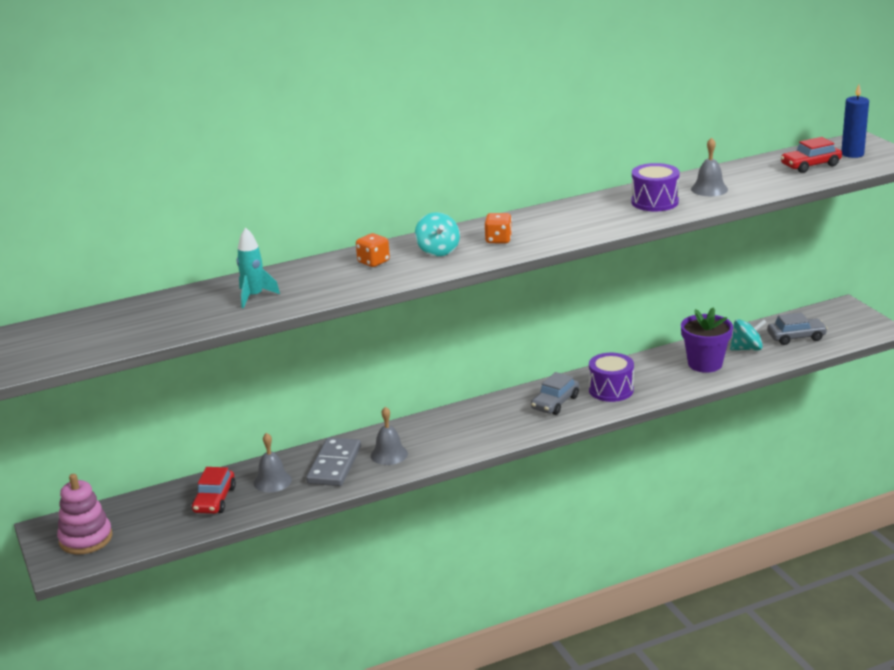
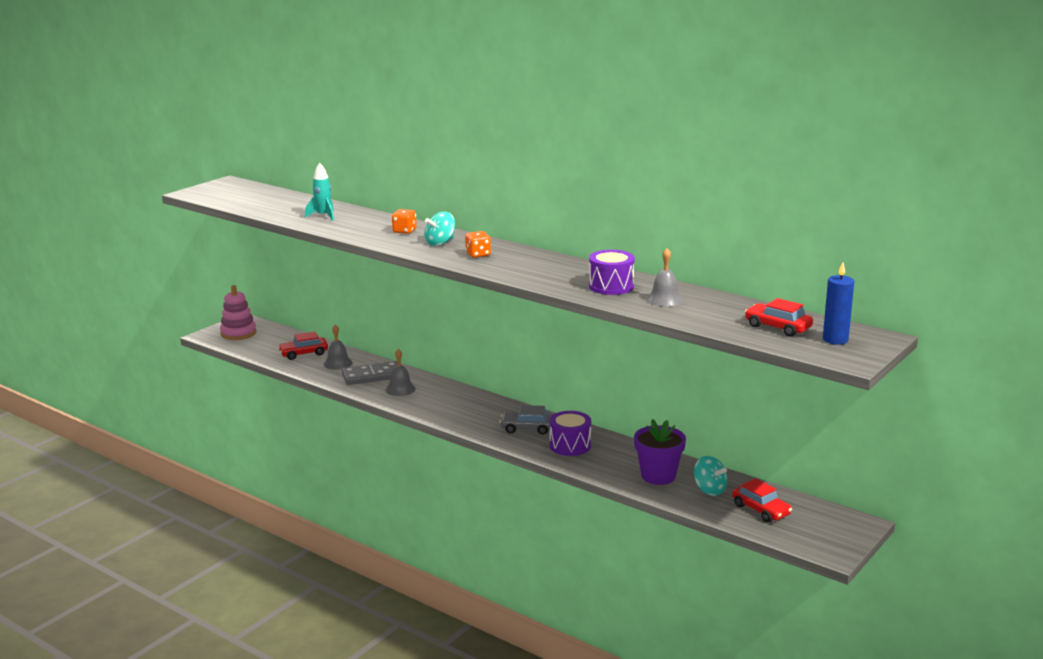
camera: 60 degrees right, 5 degrees down
grey car [767,312,828,345] -> red car [732,478,792,522]

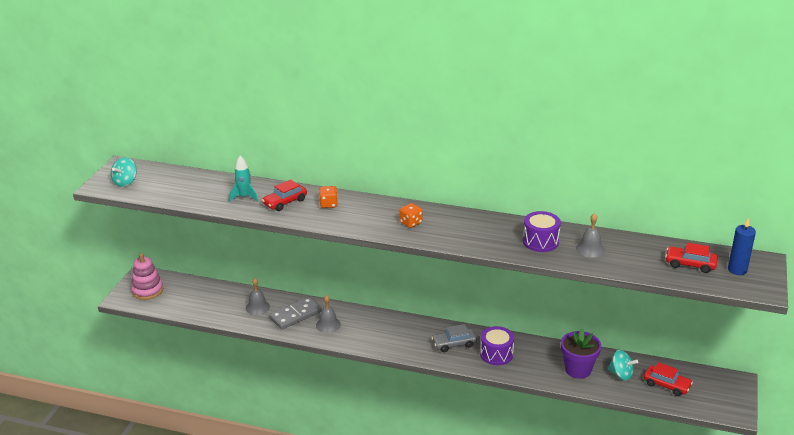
camera: 20 degrees left, 10 degrees up
red car [278,332,328,360] -> red car moved to [262,179,307,211]
turquoise spinning top [425,212,455,246] -> turquoise spinning top moved to [111,157,137,187]

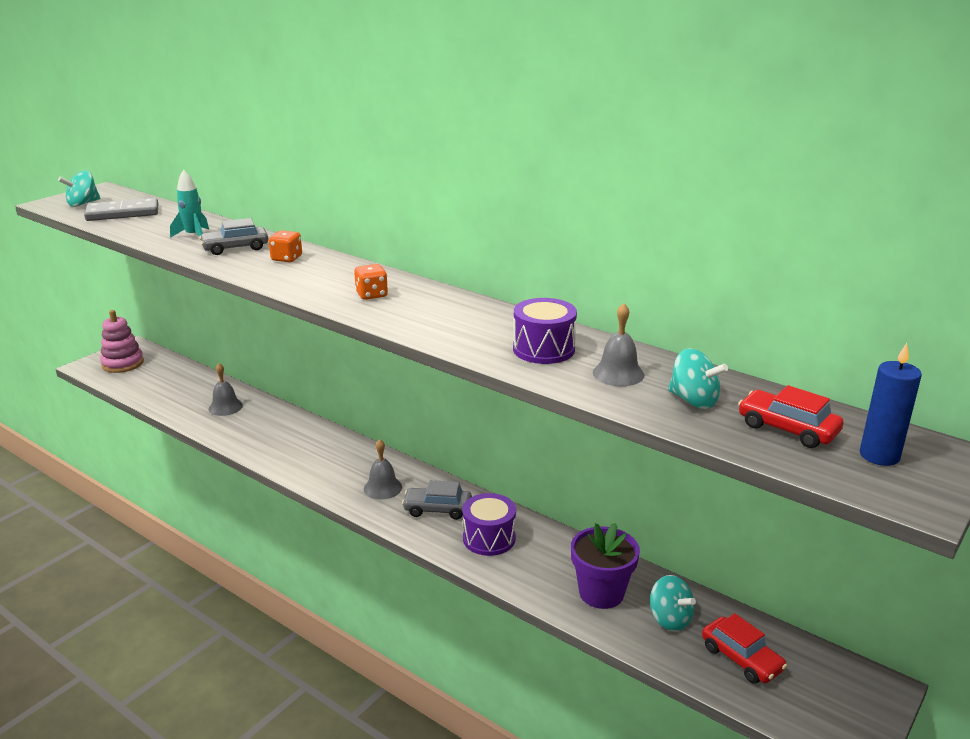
camera: 20 degrees right, 5 degrees down
red car [262,179,307,211] -> grey car [199,218,268,255]
grey domino [269,297,322,330] -> grey domino moved to [84,198,158,221]
grey bell [316,295,341,333] -> grey bell moved to [364,439,402,499]
none -> turquoise spinning top [668,348,728,409]

